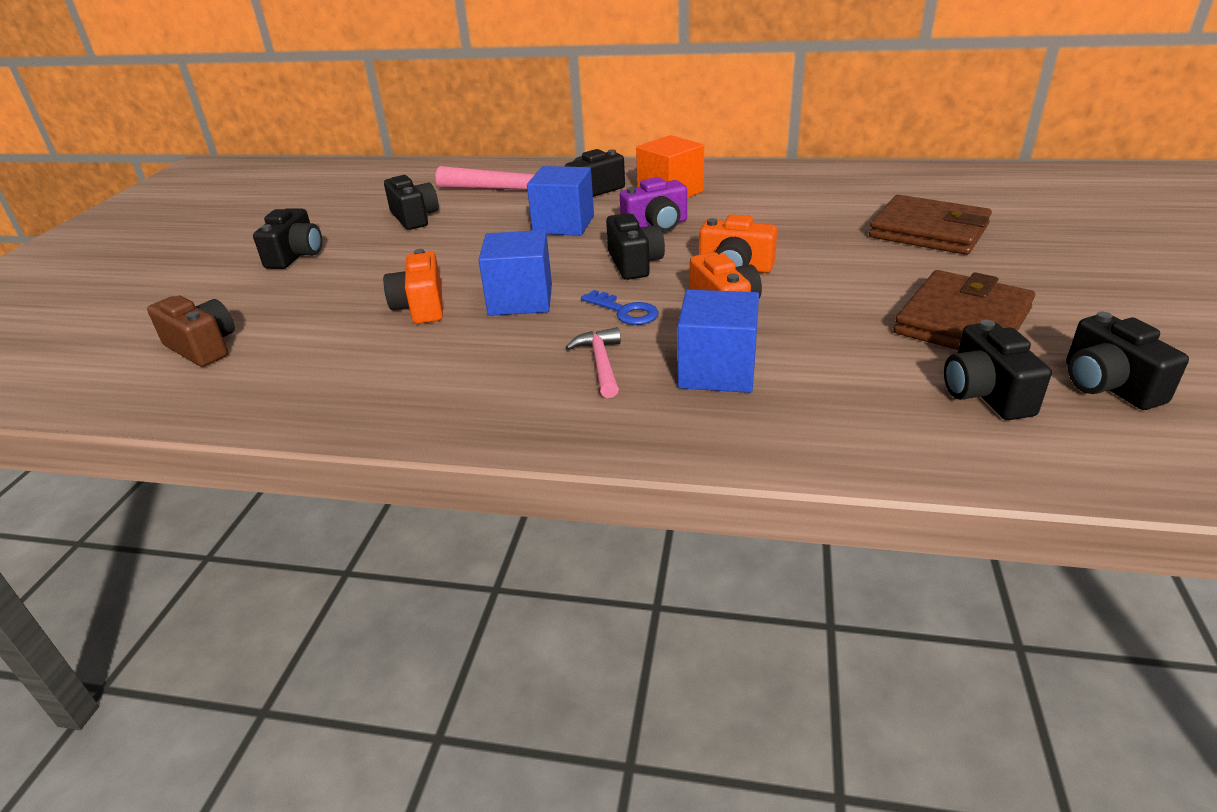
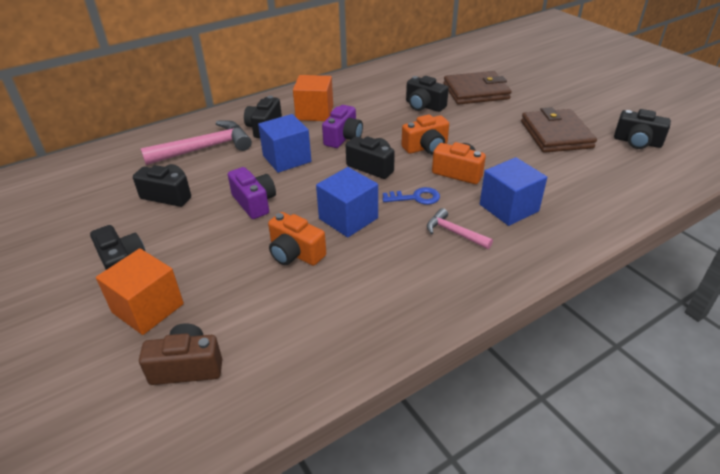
camera: 45 degrees left, 5 degrees up
black camera [944,320,1052,420] -> black camera moved to [406,76,449,112]
none -> orange cube [96,248,184,335]
none -> purple camera [228,167,276,219]

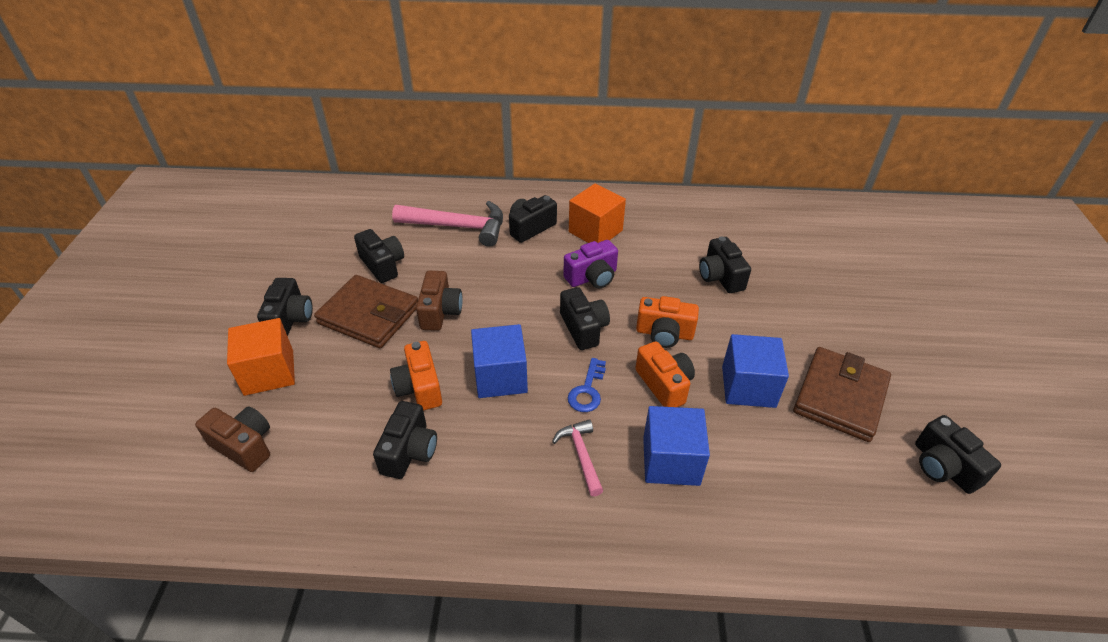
camera: 35 degrees right, 5 degrees up
purple camera [228,167,276,219] -> brown camera [416,271,463,331]
blue cube [258,114,311,173] -> blue cube moved to [722,334,789,408]
blue key [382,187,440,205] -> blue key turned 75 degrees clockwise [568,358,606,412]
brown wallet [444,71,511,105] -> brown wallet moved to [314,275,418,348]
none -> black camera [373,401,437,479]

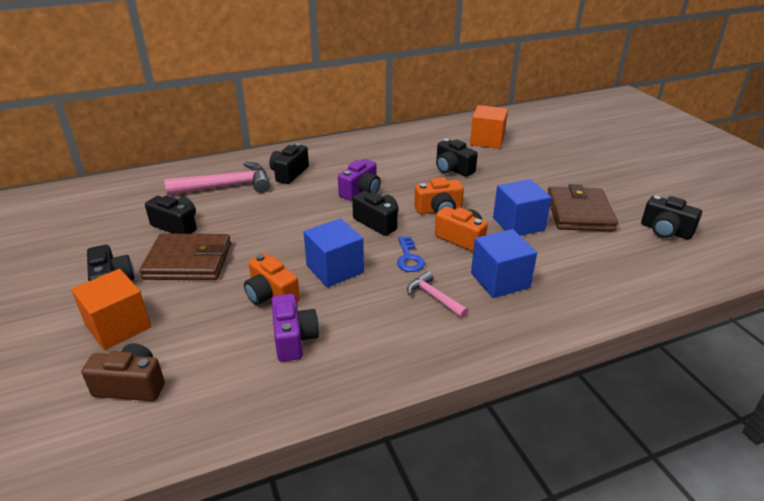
camera: 25 degrees left, 10 degrees down
black camera [373,401,437,479] -> purple camera [272,294,319,362]
brown camera [416,271,463,331] -> none
orange cube [569,184,626,243] -> orange cube moved to [470,105,508,149]

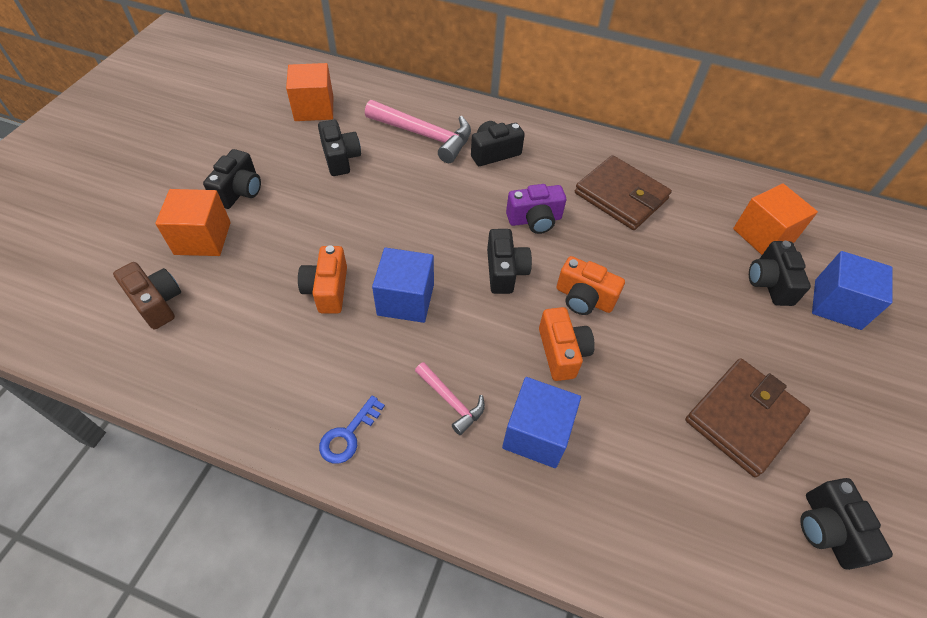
camera: 40 degrees right, 20 degrees up
brown wallet [140,234,231,280] -> brown wallet moved to [575,155,672,230]
purple camera [272,294,319,362] -> none
blue key [397,236,425,272] -> blue key moved to [319,396,385,464]
pink hammer [407,271,469,318] -> pink hammer turned 135 degrees clockwise [415,362,485,435]
black camera [436,139,478,177] -> black camera moved to [749,241,811,306]
blue cube [493,179,552,236] -> blue cube moved to [812,251,893,330]
none -> orange cube [286,63,333,121]

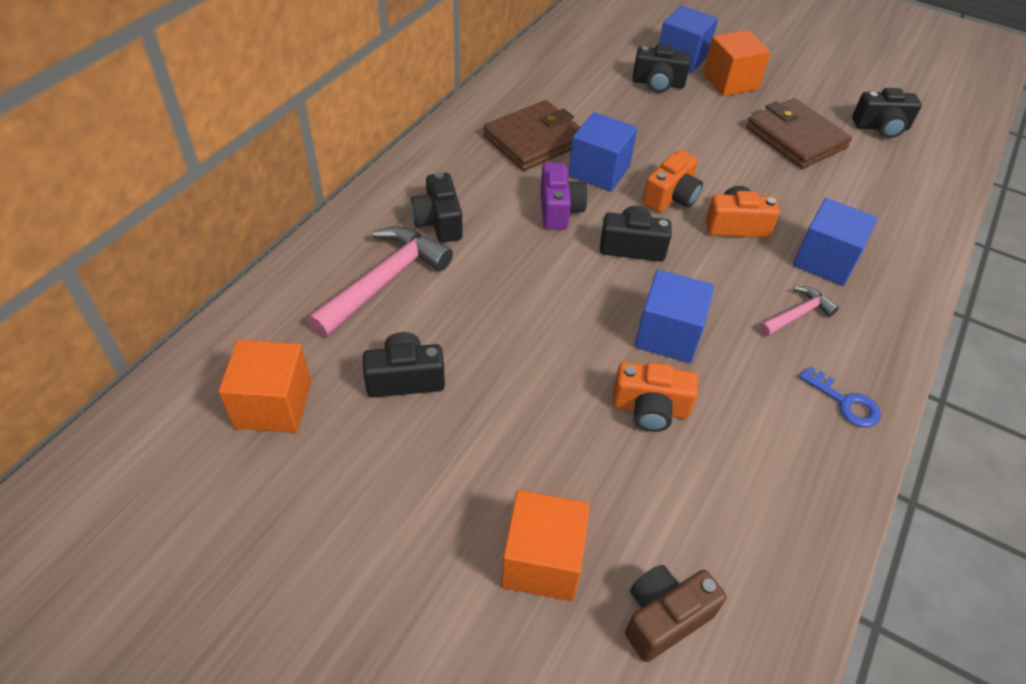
camera: 80 degrees left, 5 degrees down
black camera [203,149,261,209] -> none
orange cube [733,183,818,255] -> orange cube moved to [703,30,771,96]
none -> blue cube [568,112,637,192]

